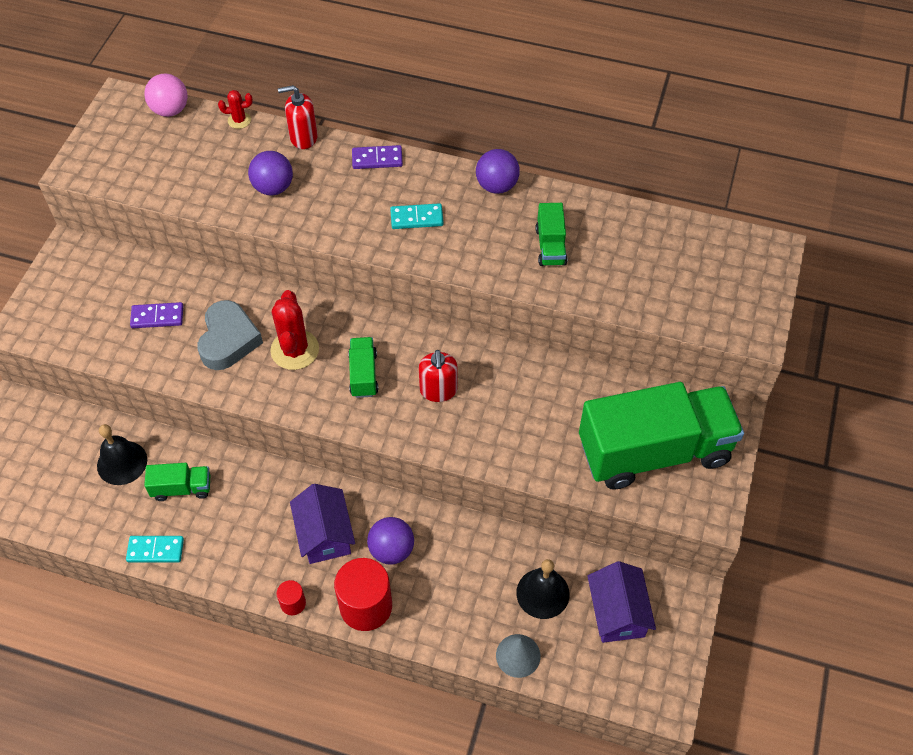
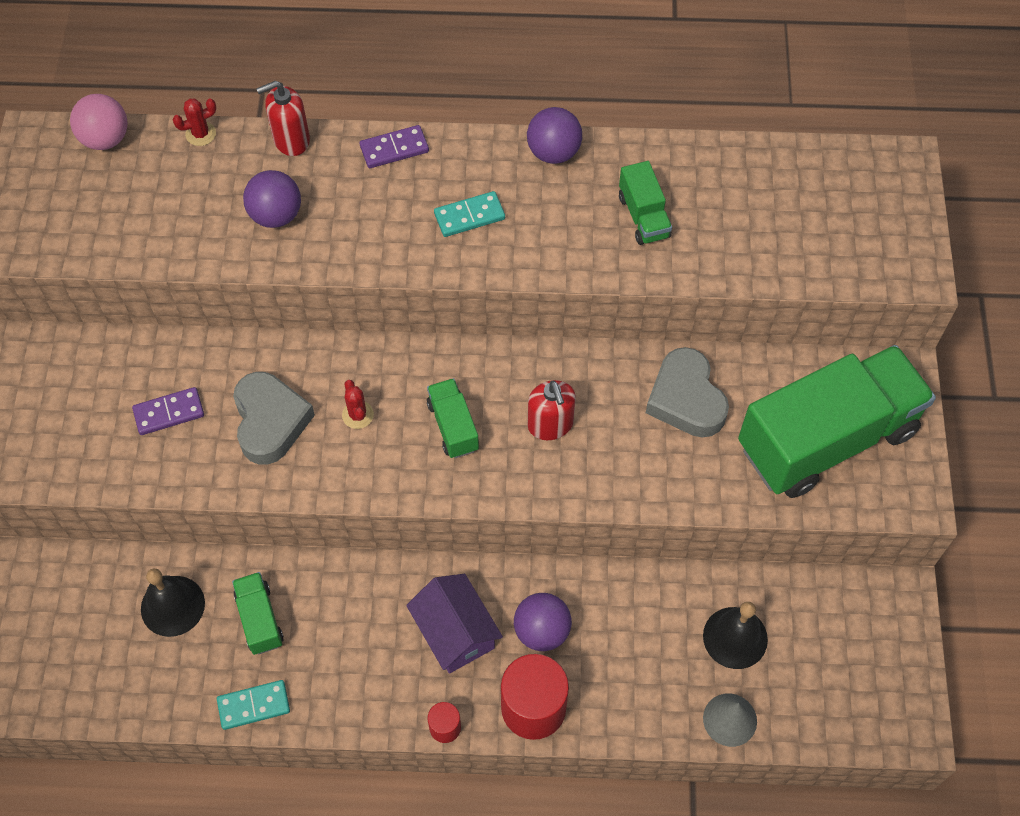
camera: 15 degrees left, 5 degrees up
green truck [144,463,210,501] -> green truck turned 90 degrees counterclockwise [232,572,284,655]
red cactus [270,290,319,370] -> red cactus [342,380,374,429], size x0.52
purple house [587,561,656,643] -> none
none -> grey heart [646,347,729,438]

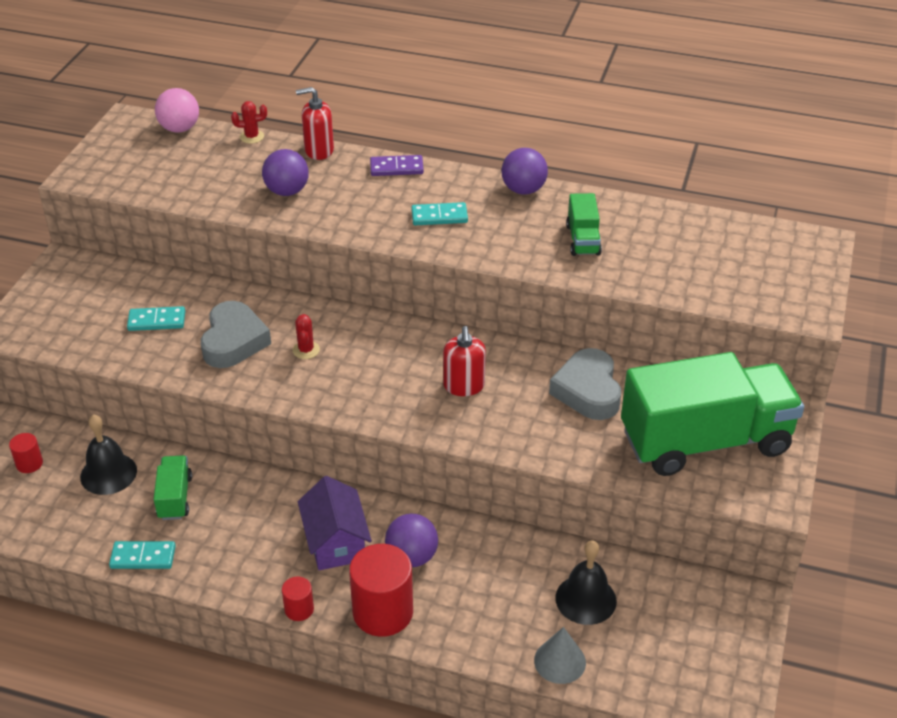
camera: 15 degrees right, 20 degrees down
purple domino [132,387,204,435] -> turquoise domino [127,306,185,331]
green truck [427,378,479,458] -> none
none -> red cylinder [9,433,43,473]

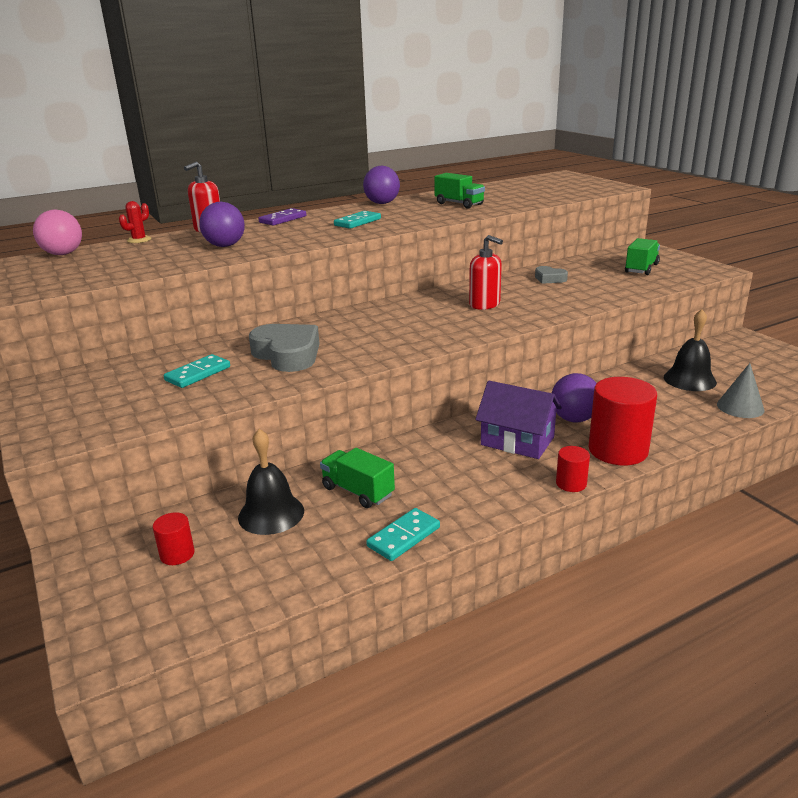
camera: 45 degrees left, 15 degrees down
red cactus [292,314,320,359] -> none
grey heart [549,348,621,420] -> grey heart [535,266,568,284], size x0.52
green truck [621,352,804,476] -> green truck [625,238,660,275], size x0.42

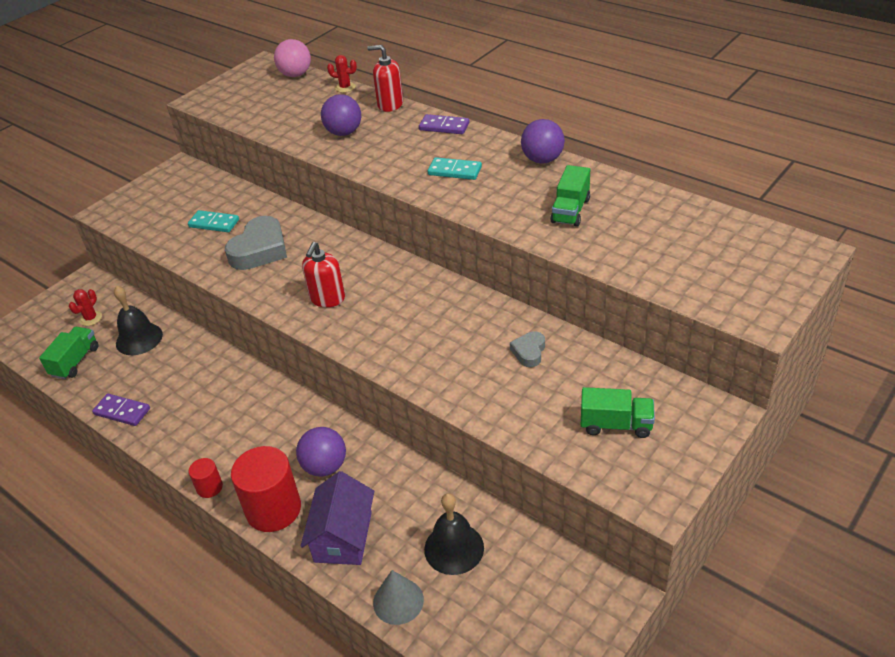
camera: 70 degrees right, 15 degrees up
red cylinder [153,512,195,565] -> red cactus [69,289,102,326]
green truck [320,448,395,508] -> green truck moved to [39,327,98,379]
turquoise domino [366,508,440,561] -> purple domino [92,394,150,426]
red soap dispenser [469,235,503,310] -> red soap dispenser moved to [302,242,345,307]
purple house [475,381,562,459] -> purple house moved to [300,471,374,565]

